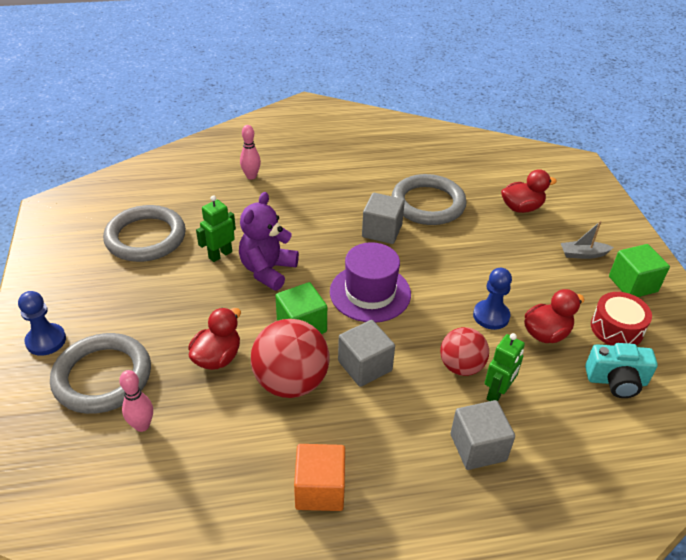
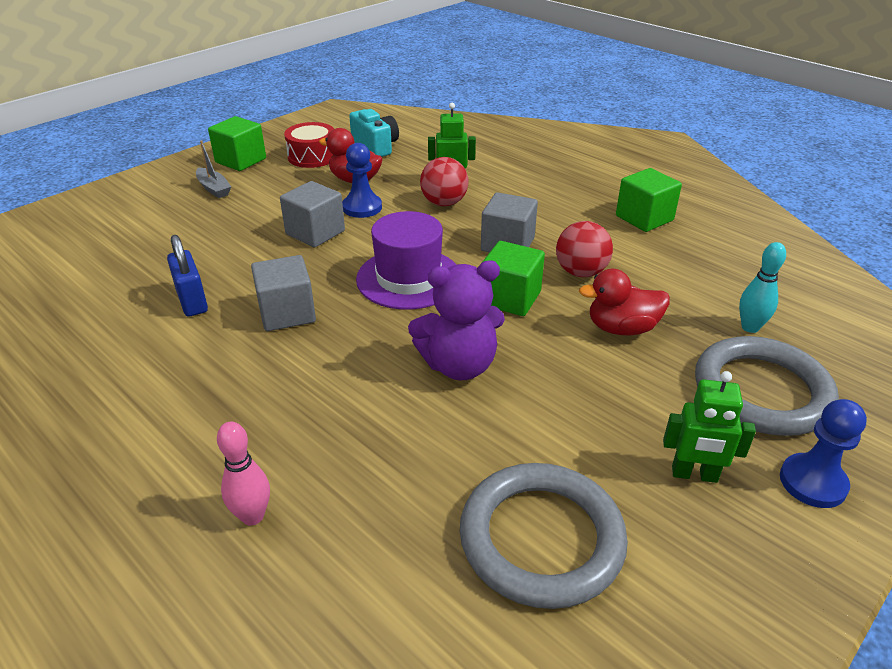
camera: 125 degrees left, 5 degrees down
pink bowling pin [119,370,153,432] -> turquoise bowling pin [739,242,786,333]
green robot [196,195,236,262] -> green robot moved to [663,371,756,483]
red ball [251,319,329,398] -> red ball [556,221,613,277], size x0.64
orange cube [294,444,345,511] -> green cube [616,168,682,232]
grey ring [391,174,467,225] -> blue padlock [167,235,208,316]
grey cube [451,400,515,470] -> grey cube moved to [280,181,345,247]
red duck [501,169,557,213] -> none

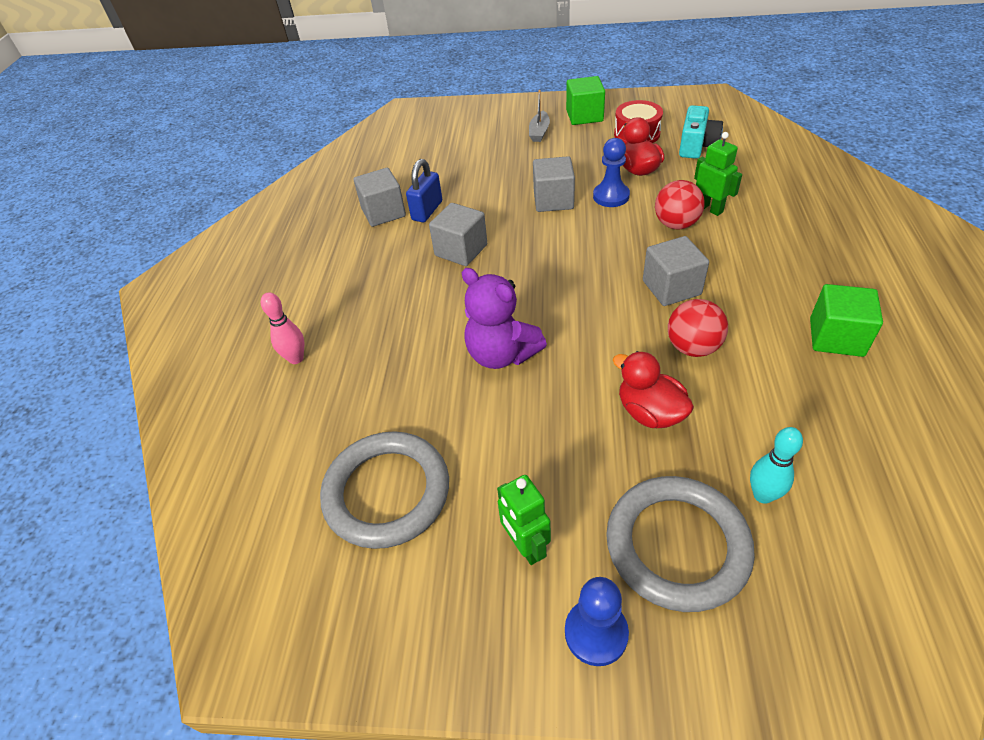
camera: 55 degrees right, 10 degrees up
purple hat [356,211,456,310] -> none
green cube [483,241,545,316] -> none
none -> grey cube [354,168,406,227]

